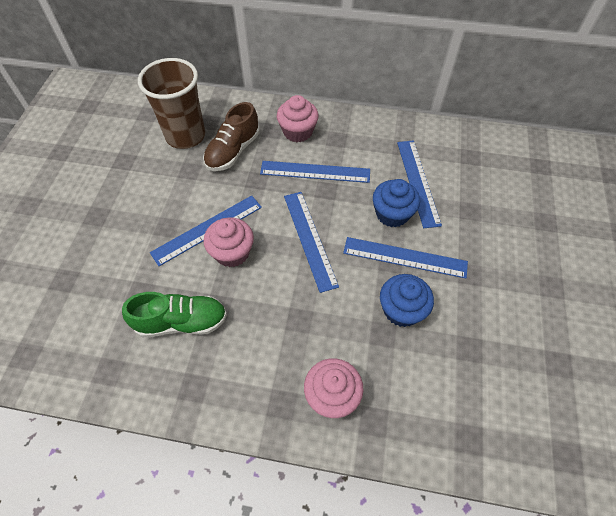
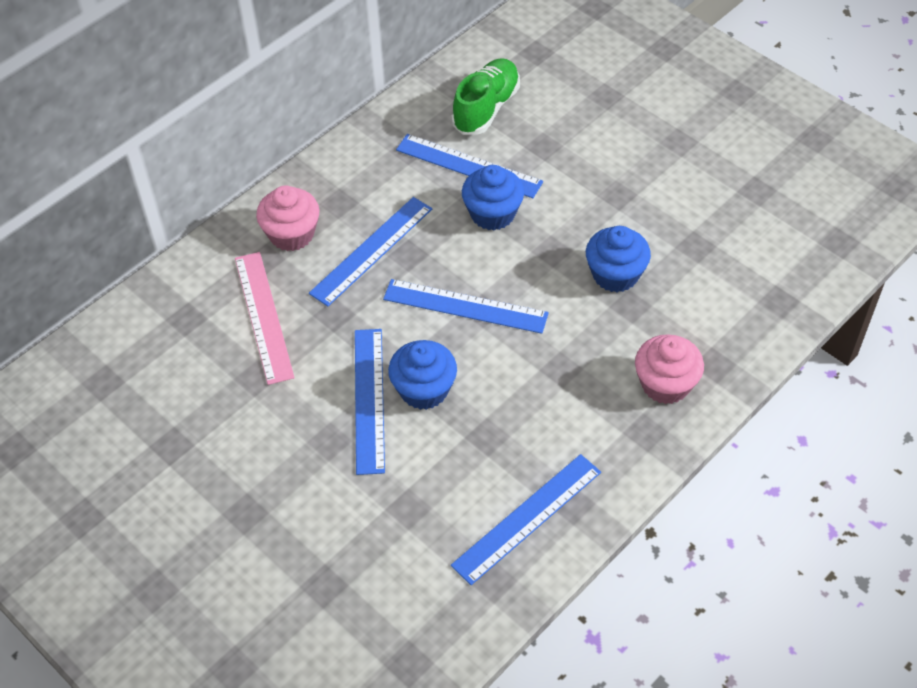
camera: 55 degrees left, 5 degrees down
green shoe [122,292,227,337] -> green shoe moved to [452,58,520,135]
brown cup [138,58,205,149] -> none
brown shoe [203,102,260,171] -> pink ruler [235,252,295,385]
pink cupcake [204,217,254,267] -> blue cupcake [388,340,457,410]
blue ruler [343,237,468,278] -> blue ruler moved to [451,454,601,585]

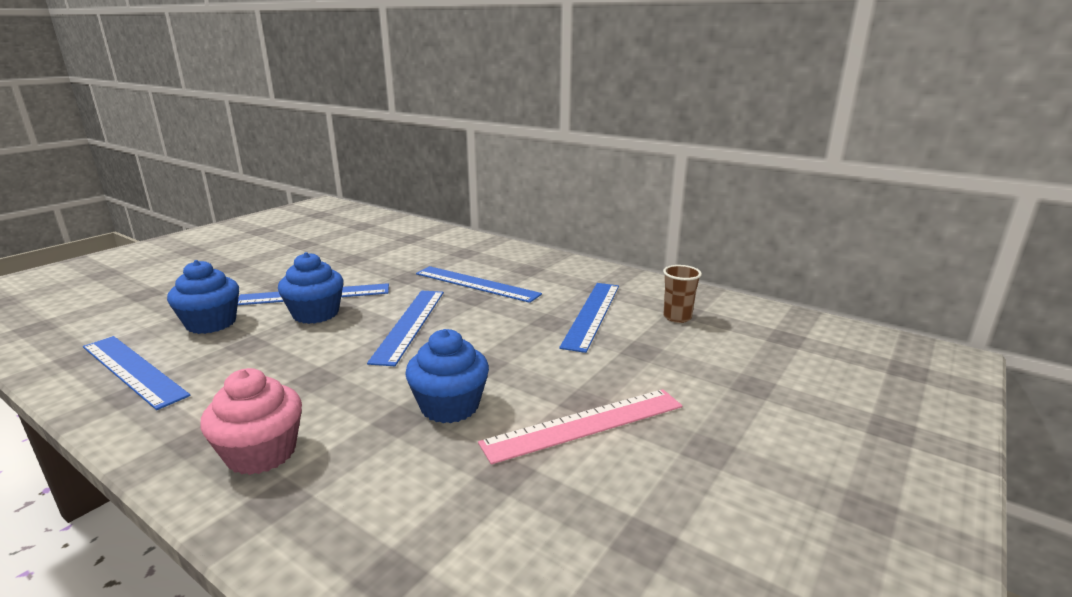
camera: 80 degrees right, 30 degrees down
pink ruler [235,252,295,385] -> pink ruler moved to [478,389,682,464]
pink cupcake [256,185,319,251] -> none
green shoe [452,58,520,135] -> brown cup [663,265,702,323]
blue cupcake [462,165,524,230] -> blue cupcake moved to [167,260,239,334]

